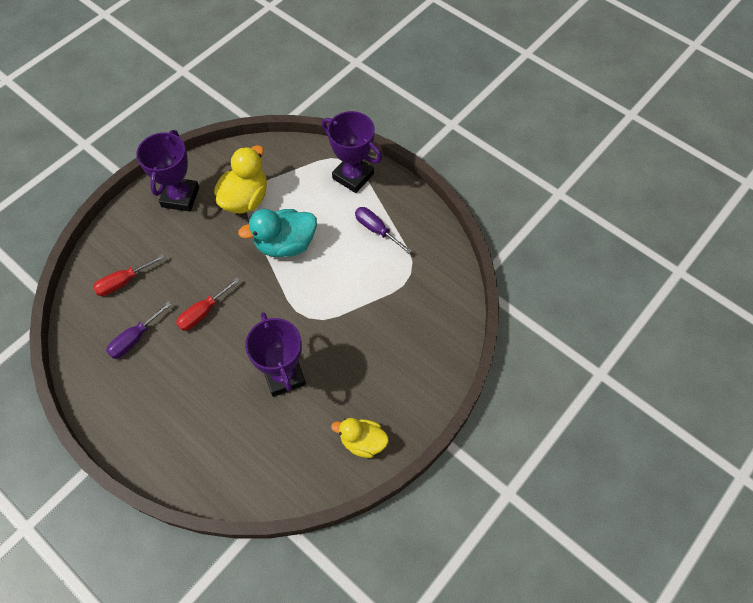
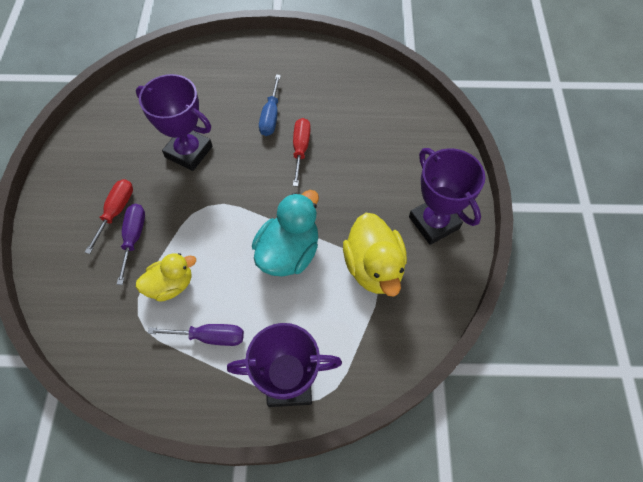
camera: 140 degrees right, 0 degrees up
red screwdriver [93,254,165,296] -> red screwdriver moved to [85,179,133,254]
purple screwdriver [106,301,172,359] -> purple screwdriver moved to [116,204,145,285]
yellow duck [331,418,389,458] -> yellow duck moved to [136,253,196,302]
none -> blue screwdriver [259,75,281,136]

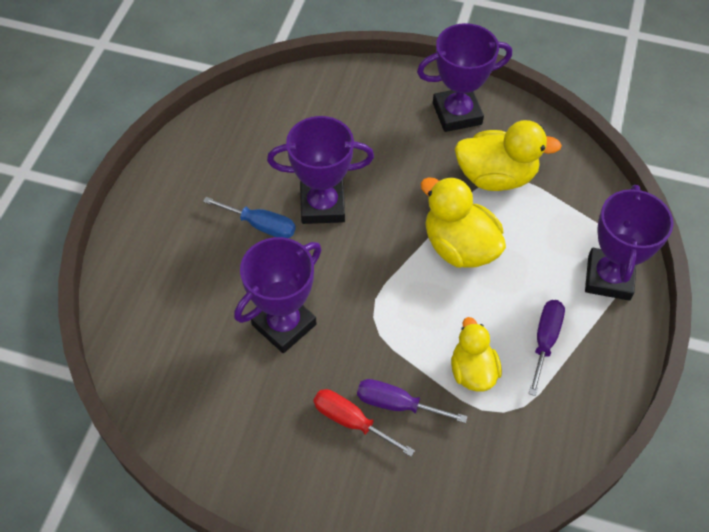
camera: 75 degrees left, 5 degrees down
turquoise duck [252,190,319,277] -> yellow duck [421,176,506,268]
red screwdriver [293,118,310,187] -> purple trophy [267,116,374,224]

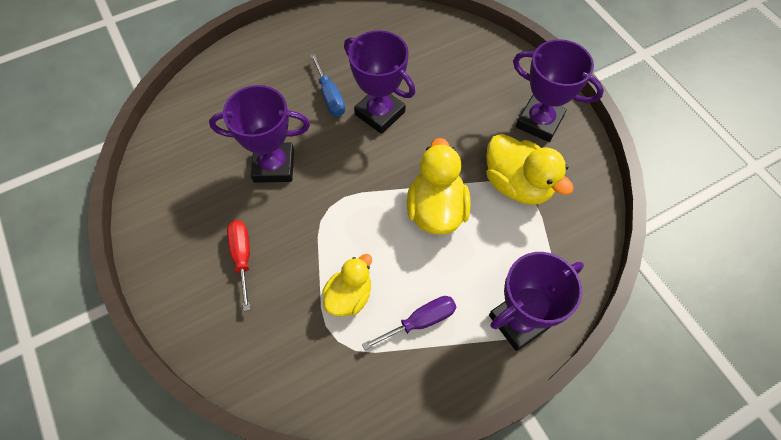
camera: 45 degrees right, 5 degrees up
purple screwdriver [357,379,468,423] -> none

